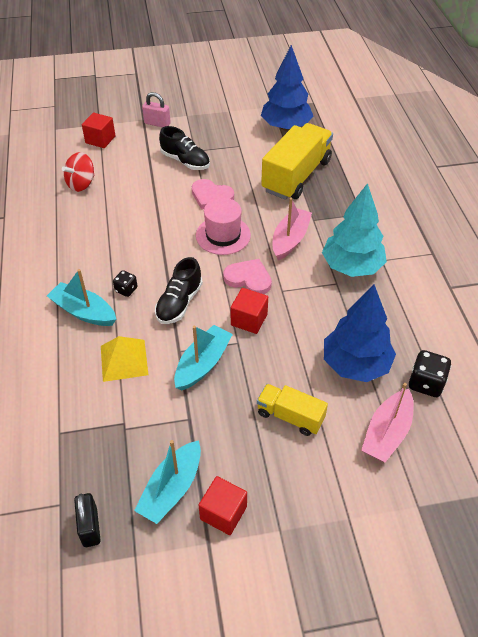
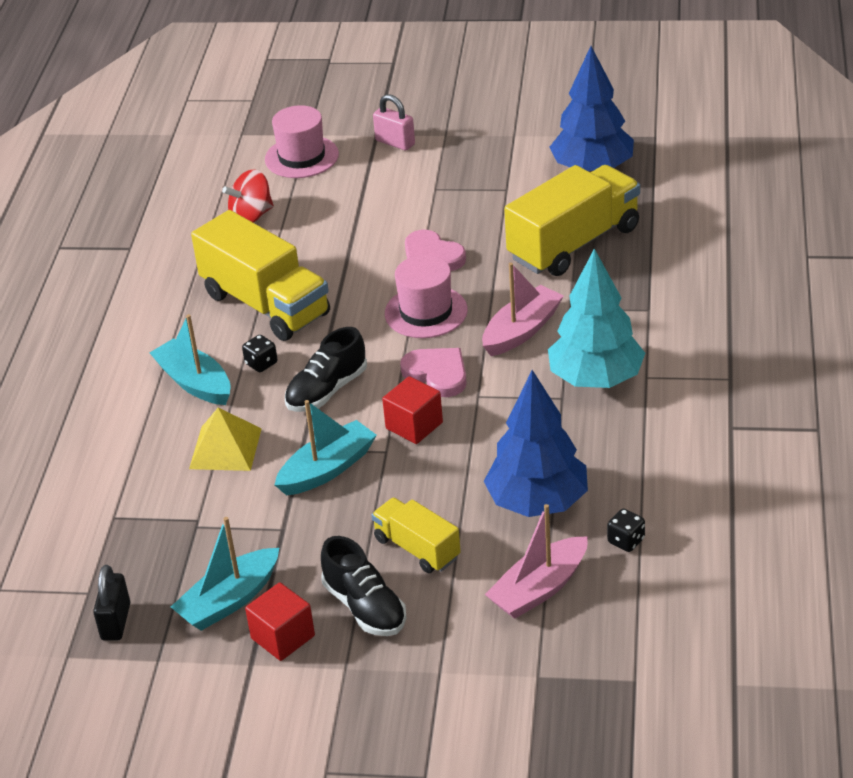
camera: 20 degrees right, 10 degrees down
red cube [82,113,116,148] -> pink hat [265,105,339,178]
black shoe [159,126,210,170] -> black shoe moved to [321,536,406,636]
black dice [409,350,452,397] -> black dice [607,509,645,552], size x0.62
none -> yellow truck [191,210,330,341]

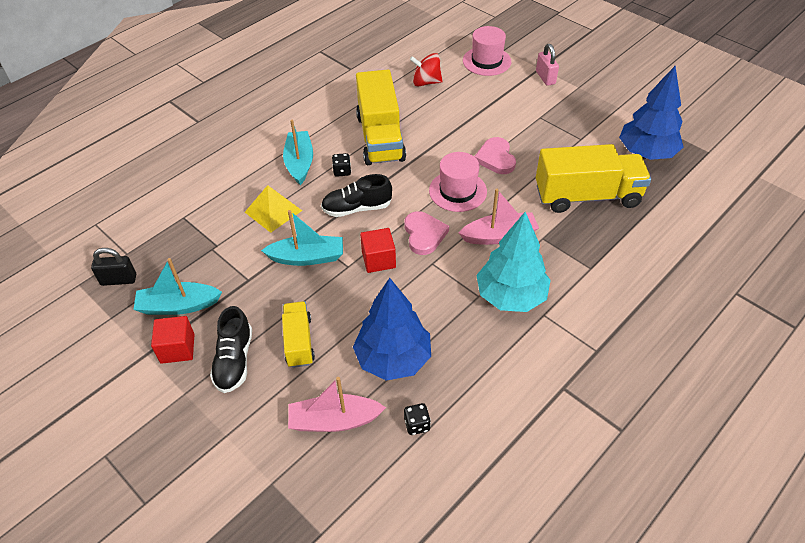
camera: 35 degrees right, 10 degrees up
black padlock [93,565,130,641] -> black padlock turned 45 degrees clockwise [91,248,136,286]

